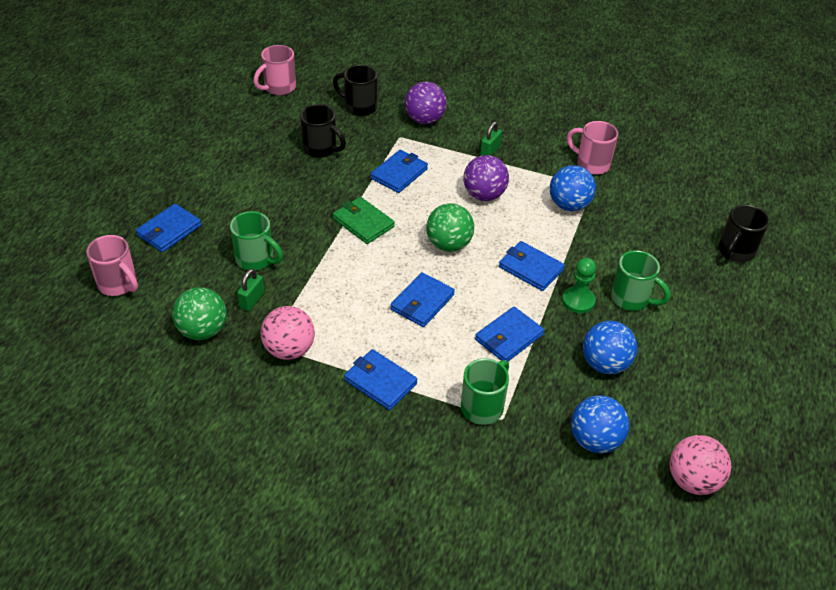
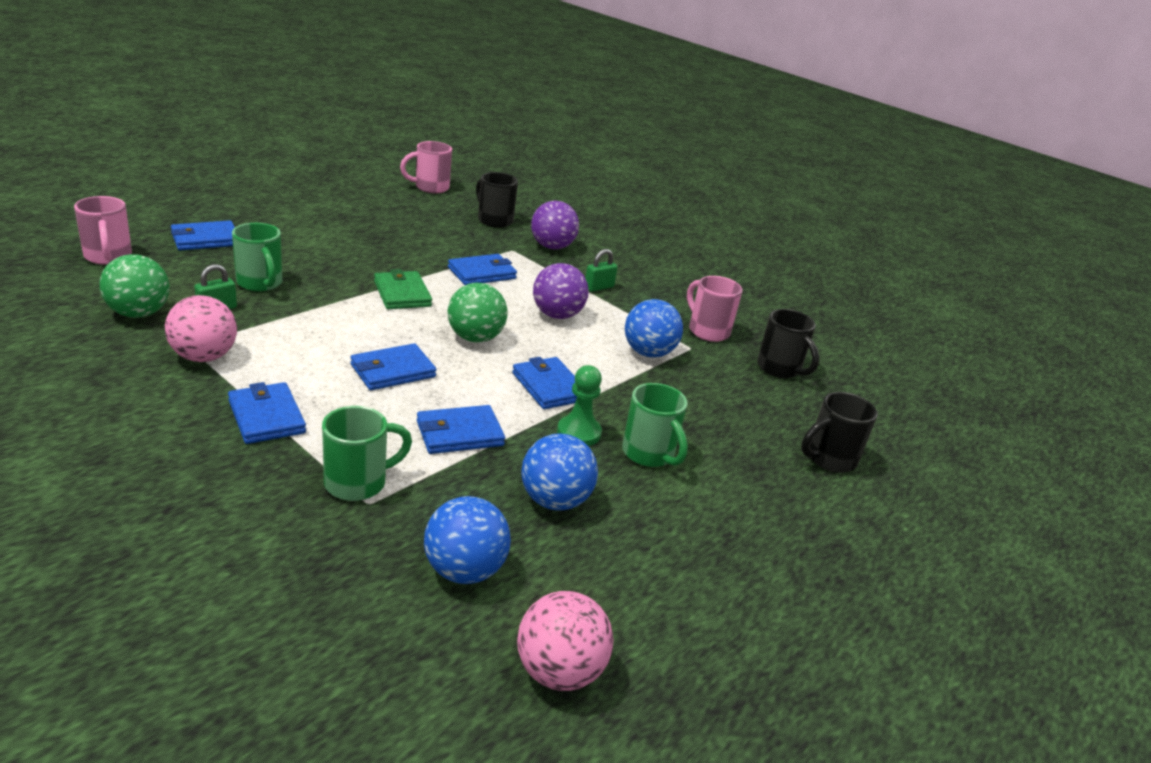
camera: 20 degrees right, 15 degrees down
black mug [300,104,346,158] -> black mug moved to [757,309,819,378]

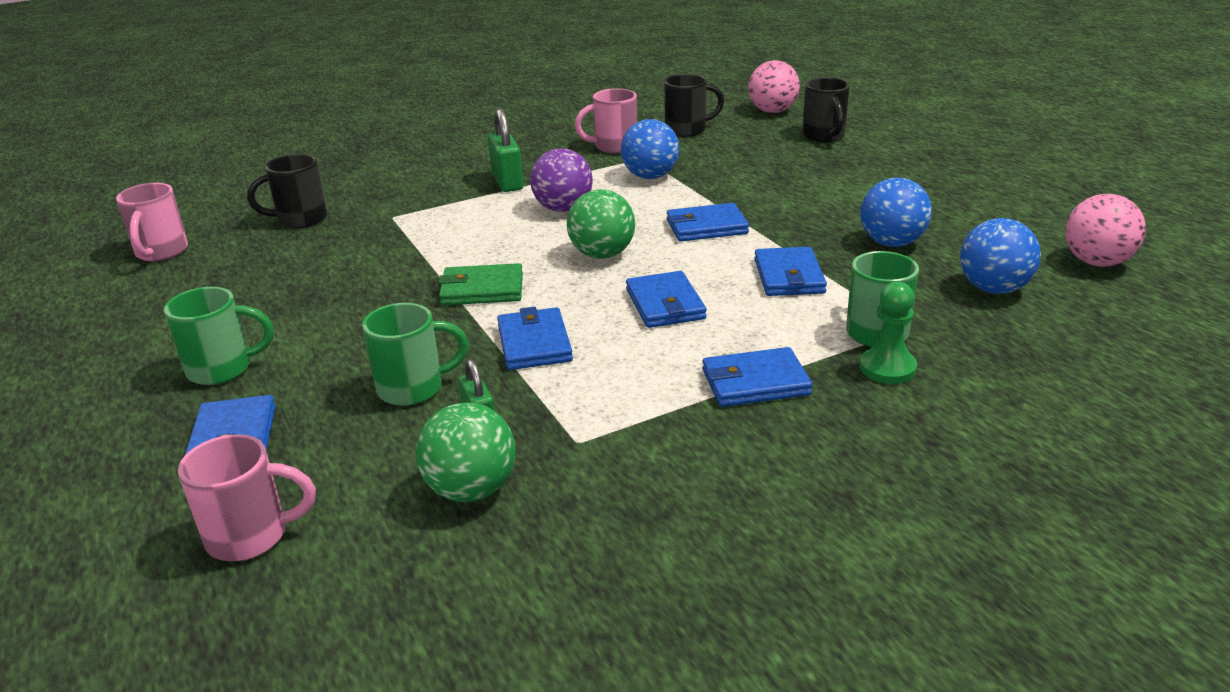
camera: 65 degrees left, 0 degrees up
pink ball [165,295,237,362] -> pink ball moved to [748,60,800,113]
blue wallet [448,254,517,285] -> blue wallet moved to [497,307,573,370]
purple ball [531,201,579,250] -> none
green pawn [557,365,602,446] -> green pawn moved to [860,281,917,384]
green padlock [585,249,618,292] -> green padlock [488,109,523,192], size x1.57
green mug [622,383,688,467] -> green mug moved to [164,287,274,385]

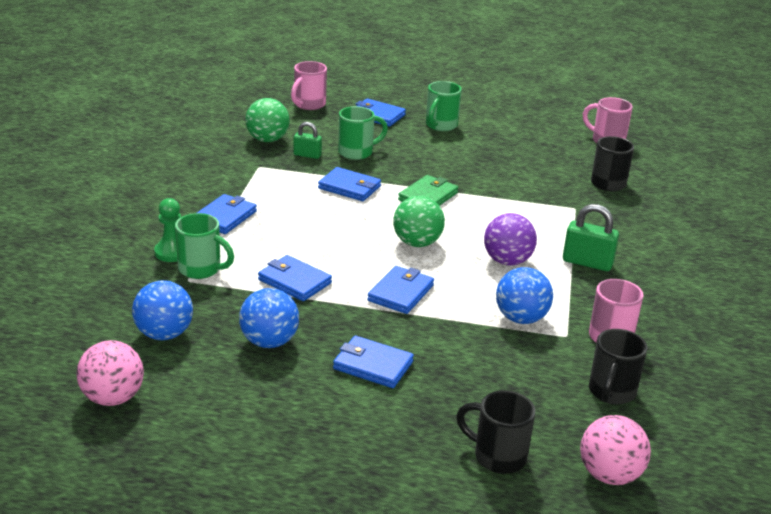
camera: 125 degrees right, 0 degrees up
green mug [362,303,469,406] -> green mug turned 135 degrees counterclockwise [338,106,388,160]
blue wallet [626,271,707,328] -> blue wallet moved to [333,336,414,388]

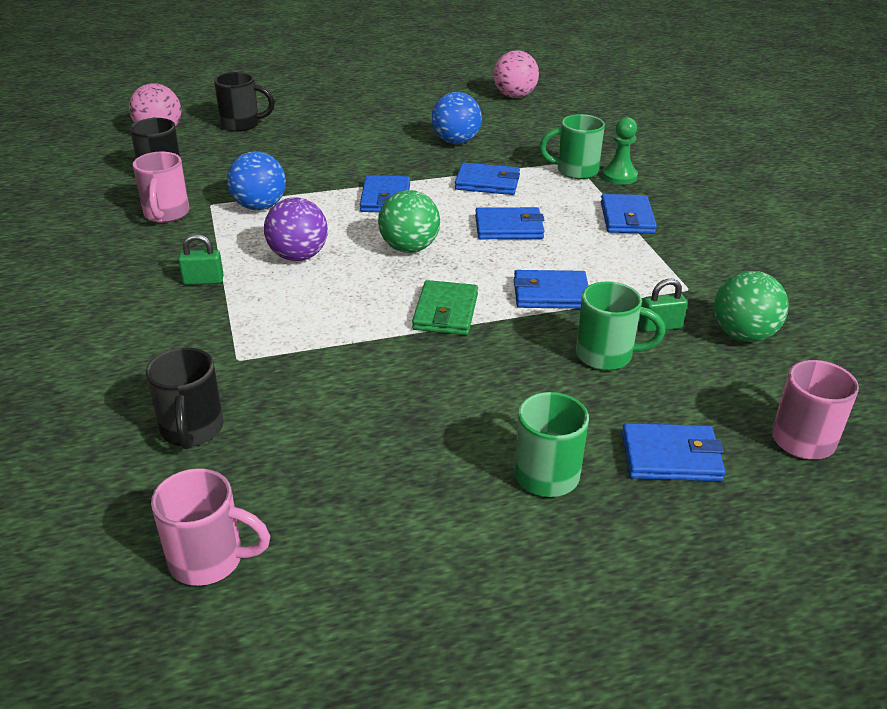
camera: 155 degrees right, 5 degrees up
blue ball [132,280,193,340] -> none
blue wallet [333,336,414,388] -> blue wallet moved to [475,207,545,239]
green mug [338,106,388,160] -> green mug turned 120 degrees counterclockwise [576,281,665,370]
green padlock [563,204,619,271] -> green padlock [178,234,224,285], size x0.64

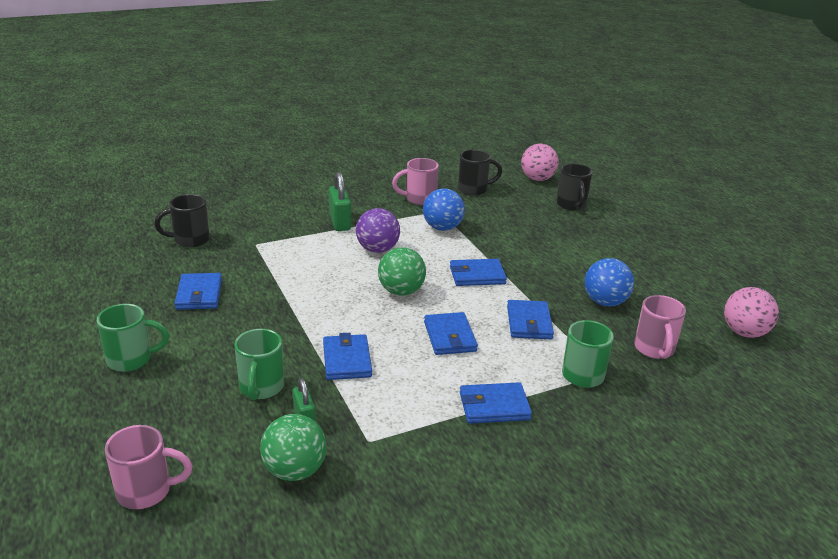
camera: 80 degrees right, 5 degrees down
pink mug [151,468,270,586] -> pink mug moved to [634,295,686,359]
green padlock [178,234,224,285] -> green padlock [329,172,351,231], size x1.57
green wallet [412,280,478,335] -> none
green pawn [602,117,638,185] -> none
blue wallet [622,423,725,481] -> blue wallet moved to [175,273,222,310]

